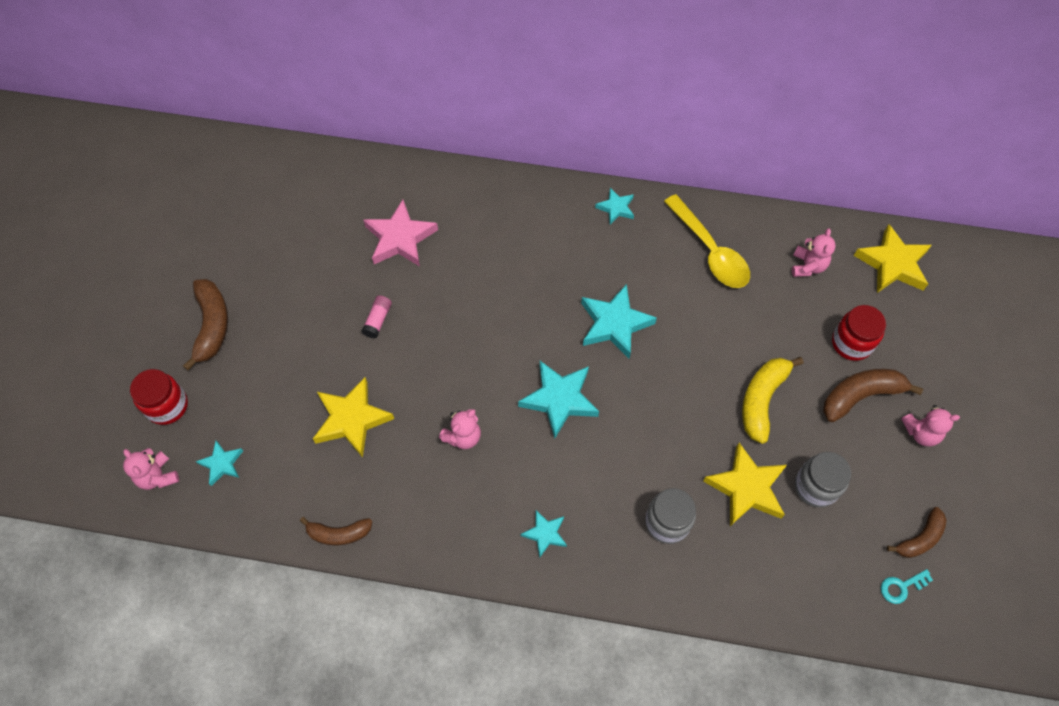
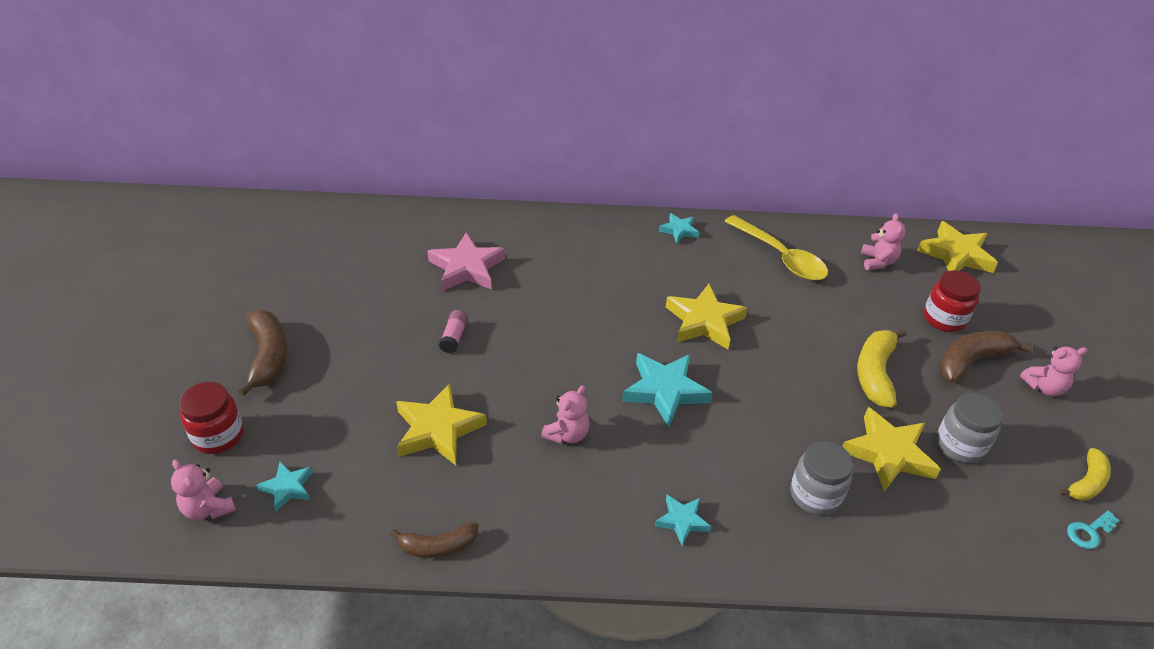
camera: 10 degrees left, 20 degrees down
turquoise star [581,284,657,358] -> yellow star [666,284,748,349]
brown banana [887,507,947,558] -> yellow banana [1058,448,1111,501]

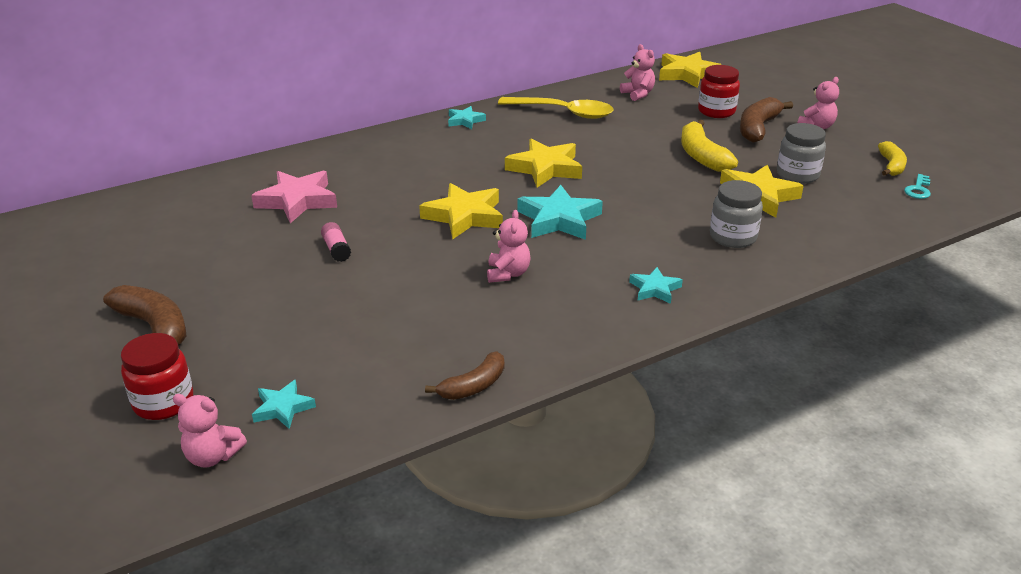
camera: 30 degrees left, 10 degrees down
yellow star [396,383,487,465] -> yellow star moved to [419,183,503,239]

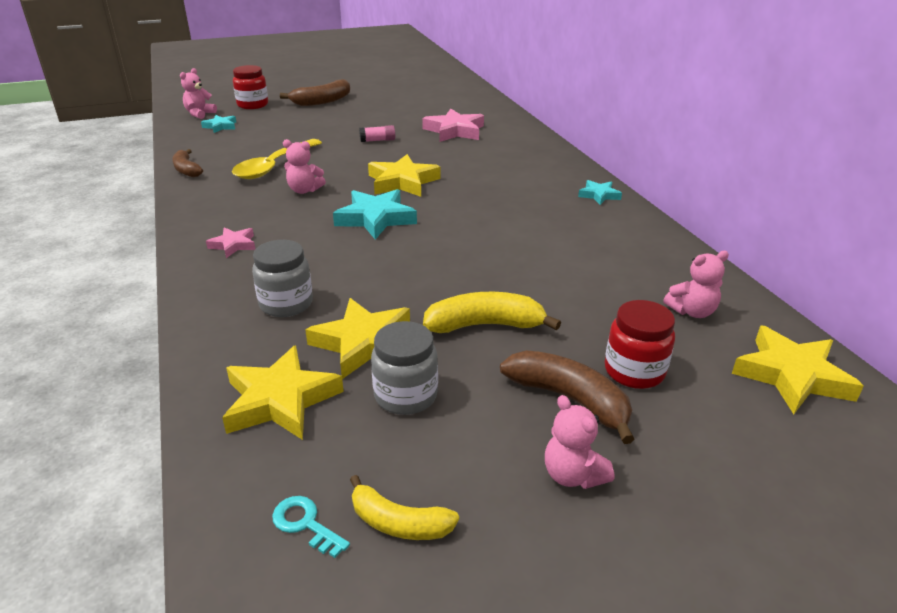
camera: 100 degrees right, 0 degrees up
yellow spoon [498,97,614,119] -> yellow spoon moved to [232,139,322,179]
yellow star [505,139,582,188] -> yellow star moved to [222,345,344,440]
turquoise star [629,267,683,304] -> pink star [206,227,255,258]

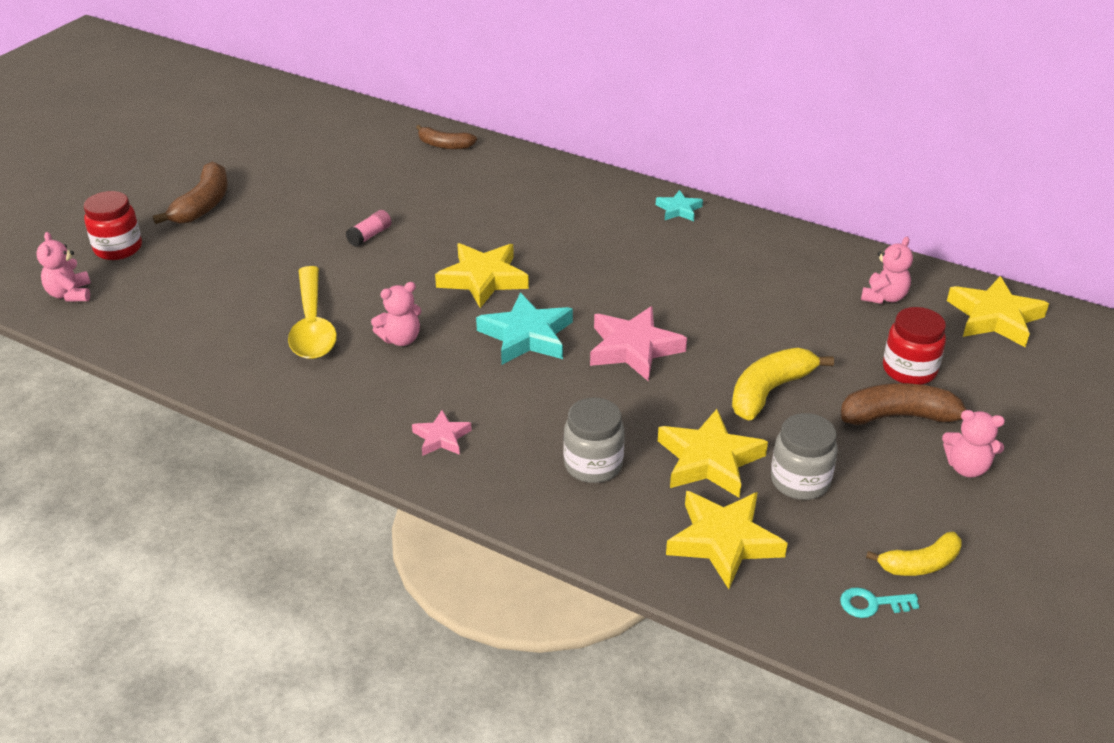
camera: 40 degrees left, 5 degrees up
brown banana [172,149,203,178] -> brown banana moved to [416,125,477,149]
turquoise star [201,115,236,133] -> none
pink star [422,108,484,142] -> pink star moved to [590,306,687,381]

